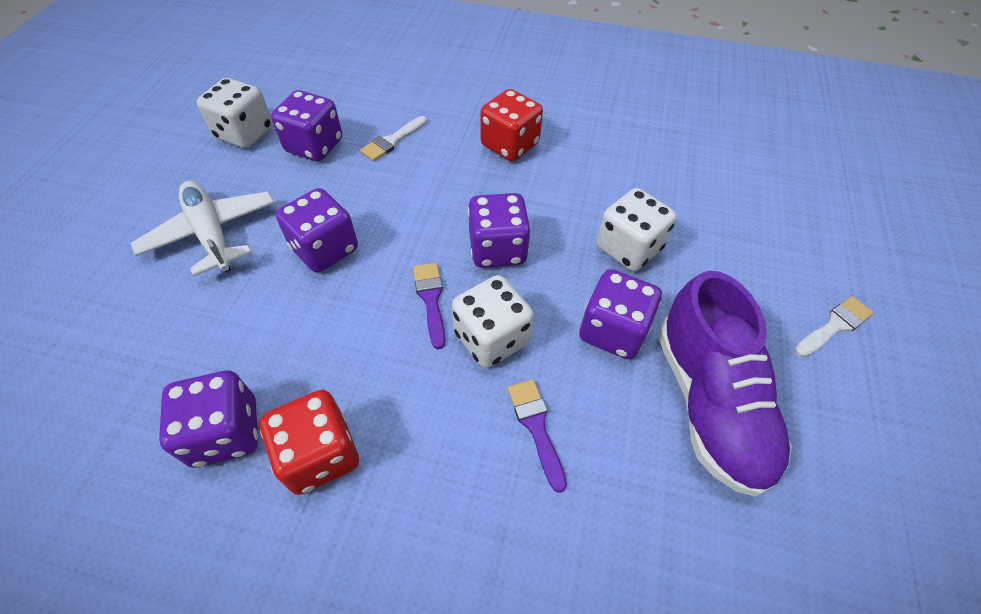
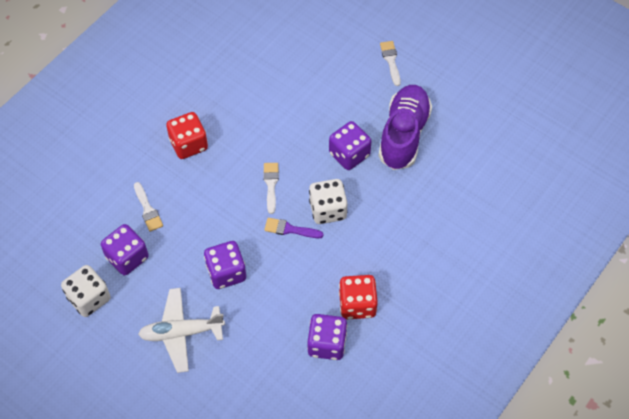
camera: 65 degrees left, 5 degrees up
purple dice [468,193,531,268] -> white brush [263,163,279,214]
purple brush [508,379,567,493] -> none
white dice [596,188,677,271] -> none
purple shoe [658,271,792,497] -> purple shoe turned 90 degrees counterclockwise [379,85,432,170]

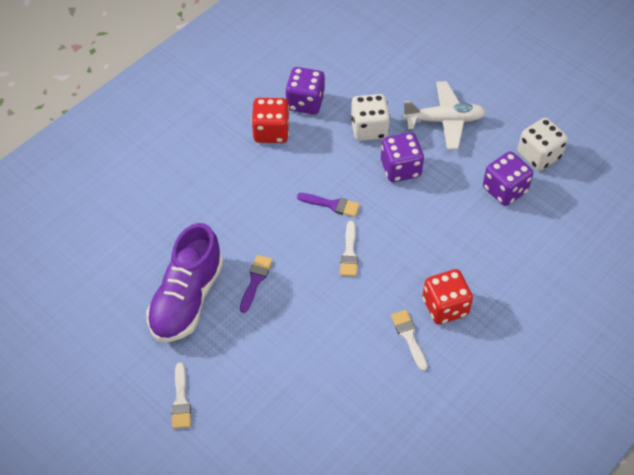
camera: 175 degrees left, 5 degrees down
white brush [134,182,163,232] -> white brush moved to [391,310,428,371]
white dice [309,179,348,224] -> white dice moved to [351,94,390,141]
purple dice [329,121,371,170] -> purple brush [240,255,273,313]

